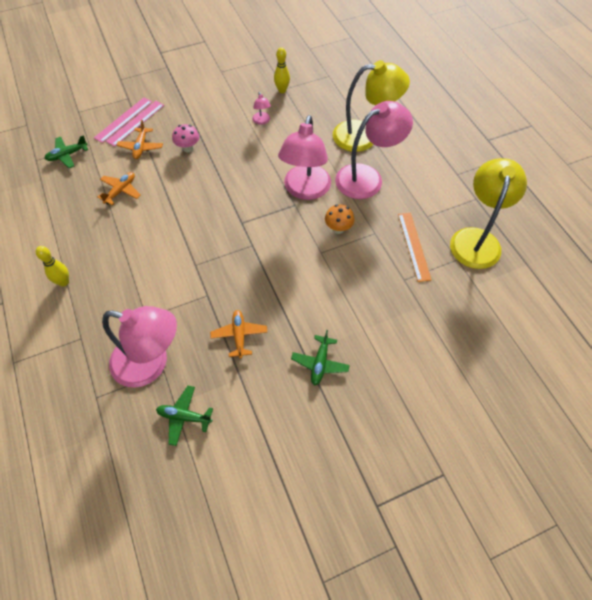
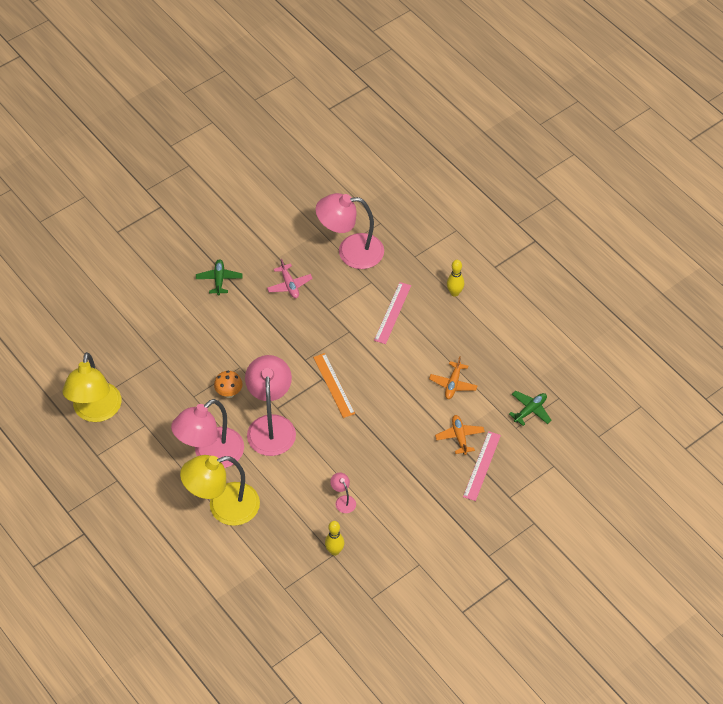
camera: 165 degrees right, 5 degrees down
pink ruler [94,97,152,143] -> pink ruler moved to [374,282,411,344]
green plane [156,386,213,446] -> none
pink mushroom [172,124,199,153] -> none
orange plane [210,310,267,359] -> pink plane [267,259,313,298]
orange ruler [398,213,432,282] -> orange ruler moved to [313,353,355,418]

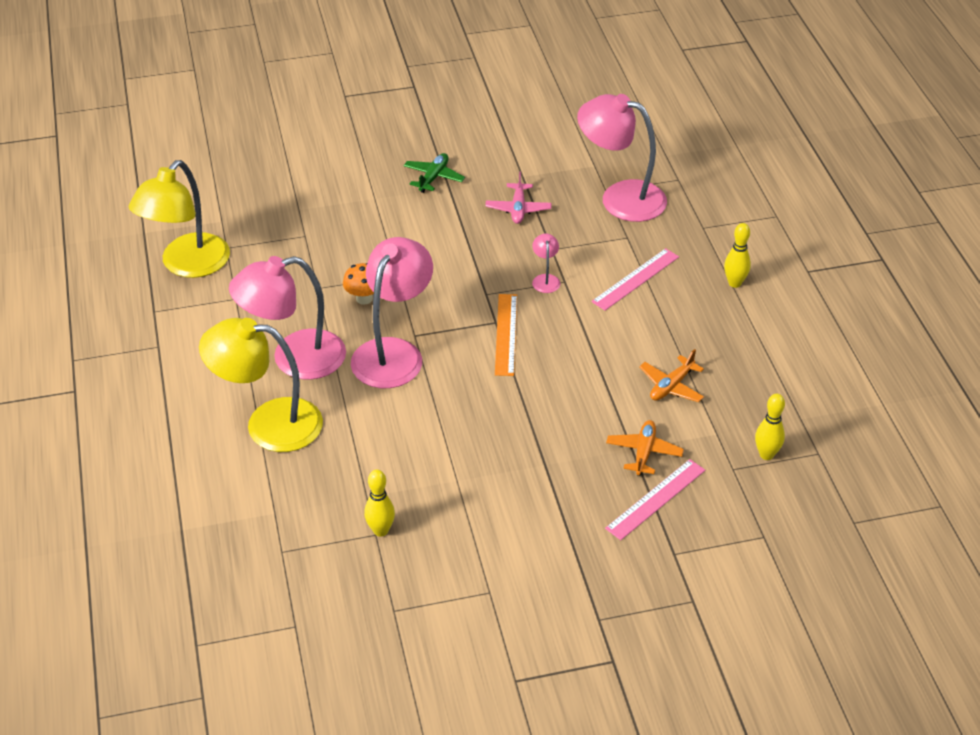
camera: 25 degrees right, 10 degrees down
pink lamp [330,473,356,513] -> pink lamp moved to [532,233,560,293]
green plane [509,391,552,426] -> yellow bowling pin [755,394,785,460]

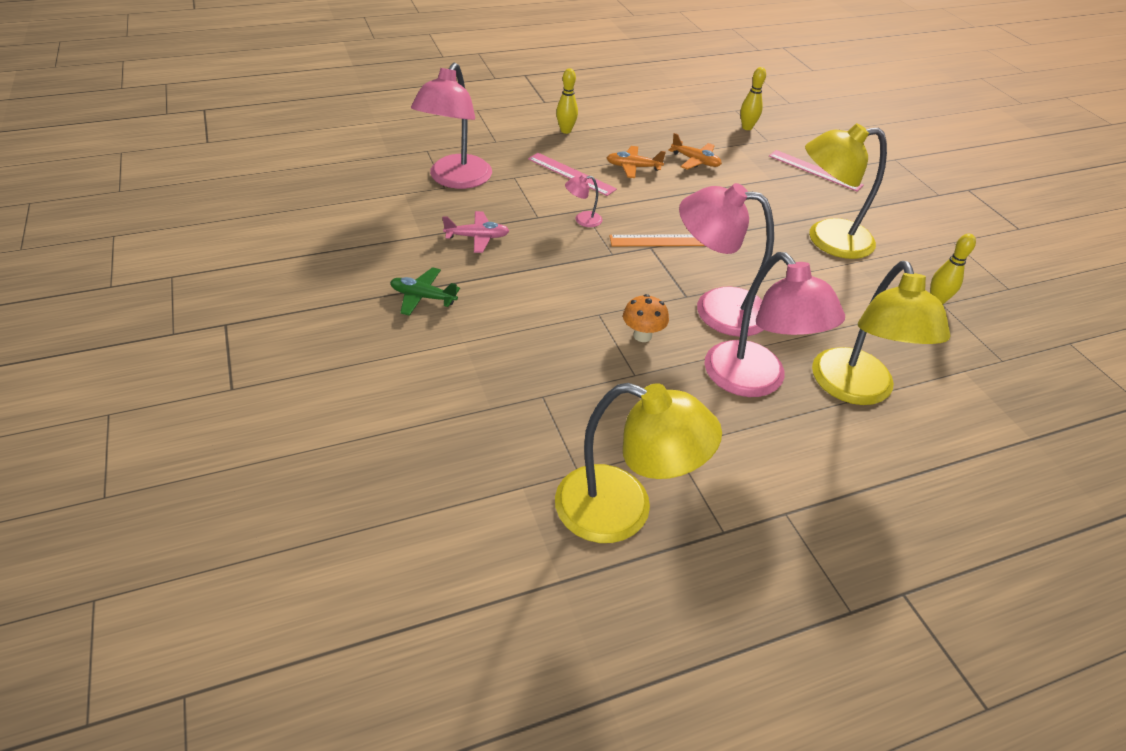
camera: 100 degrees left, 0 degrees up
orange plane [606,420,684,476] -> orange plane moved to [607,146,666,178]
none -> yellow lamp [805,123,887,259]

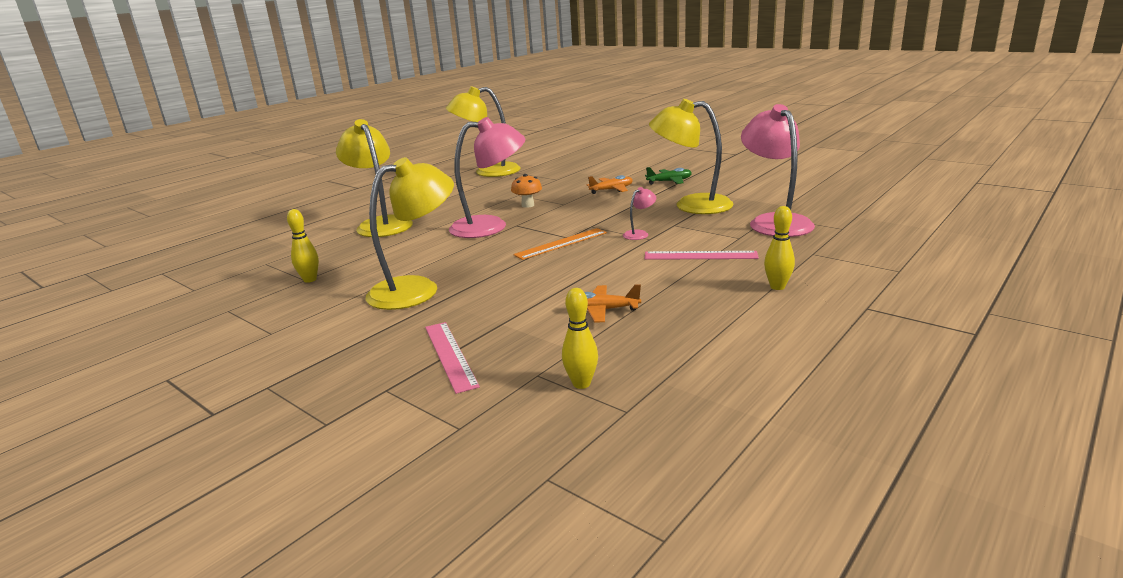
camera: 155 degrees right, 20 degrees down
pink plane [442,211,509,253] -> yellow lamp [649,99,734,214]
orange plane [607,146,666,178] -> orange plane moved to [587,175,633,194]
pink lamp [705,252,845,397] -> none
pink ruler [769,150,864,192] -> pink ruler turned 60 degrees clockwise [425,322,480,394]

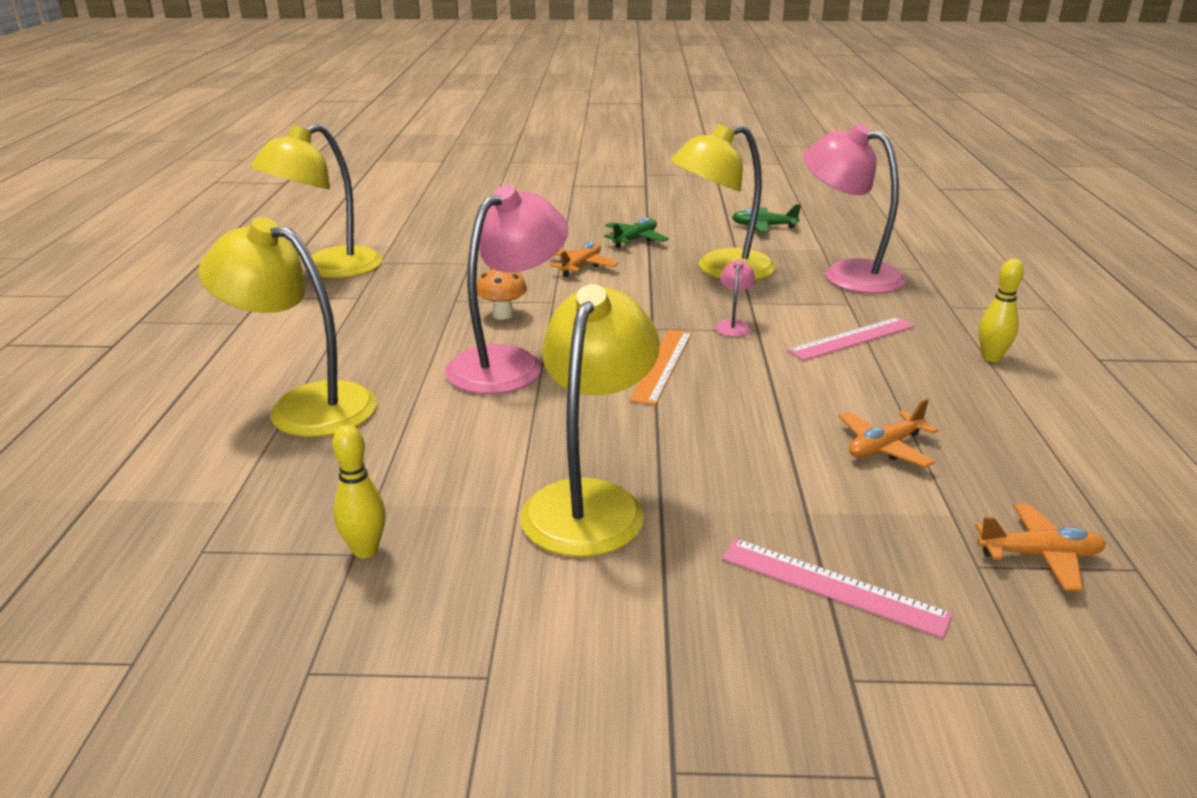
camera: 40 degrees left, 5 degrees up
yellow bowling pin [562,288,598,389] -> orange plane [975,504,1106,591]
none -> green plane [732,204,801,232]

